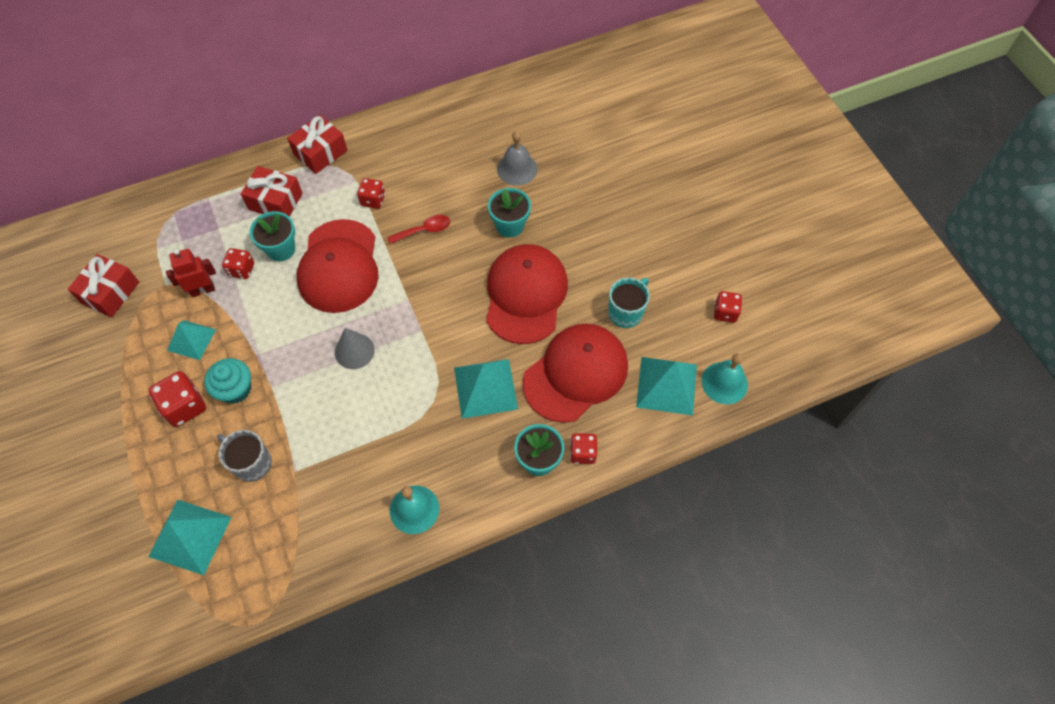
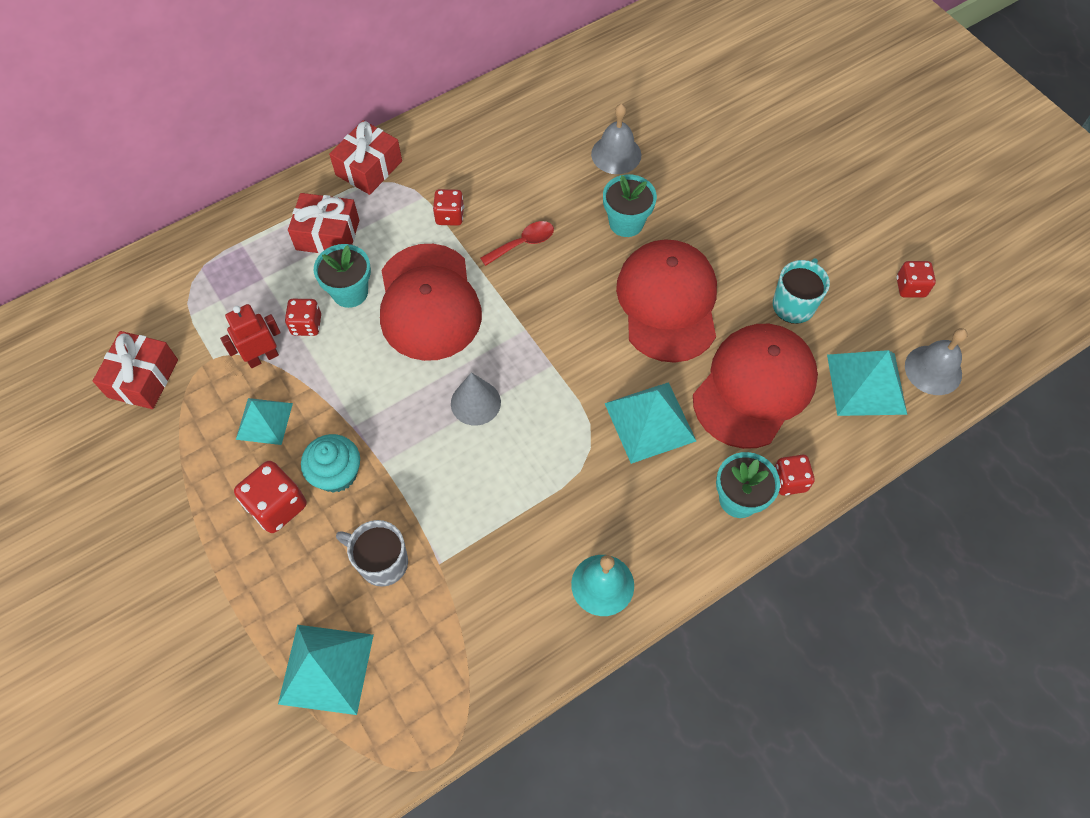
camera: 10 degrees left, 0 degrees up
turquoise bell [701,353,748,404] -> grey bell [905,328,968,395]

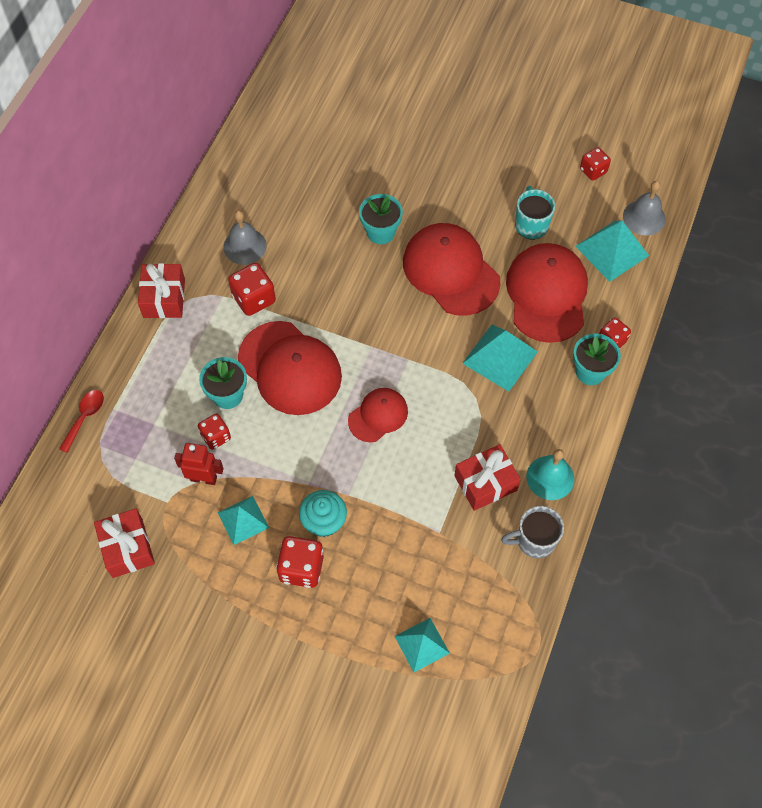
camera: 35 degrees left, 0 degrees up
red robot [220,304,281,368] -> red robot turned 75 degrees clockwise [174,443,224,485]
turquoise pyramid [278,625,374,715] -> turquoise pyramid [394,618,450,672], size x0.66
red gift [288,193,360,254] -> red gift moved to [454,444,521,511]
grey mug [336,520,408,587] -> grey mug moved to [501,506,564,558]
red dice [433,189,464,226] -> red dice [228,263,276,316], size x1.53
grey cone [451,372,501,426] -> red cap [348,388,408,442]
red spoon [480,221,554,266] -> red spoon moved to [59,390,104,453]
grey bell [591,104,641,174] -> grey bell moved to [224,210,267,265]

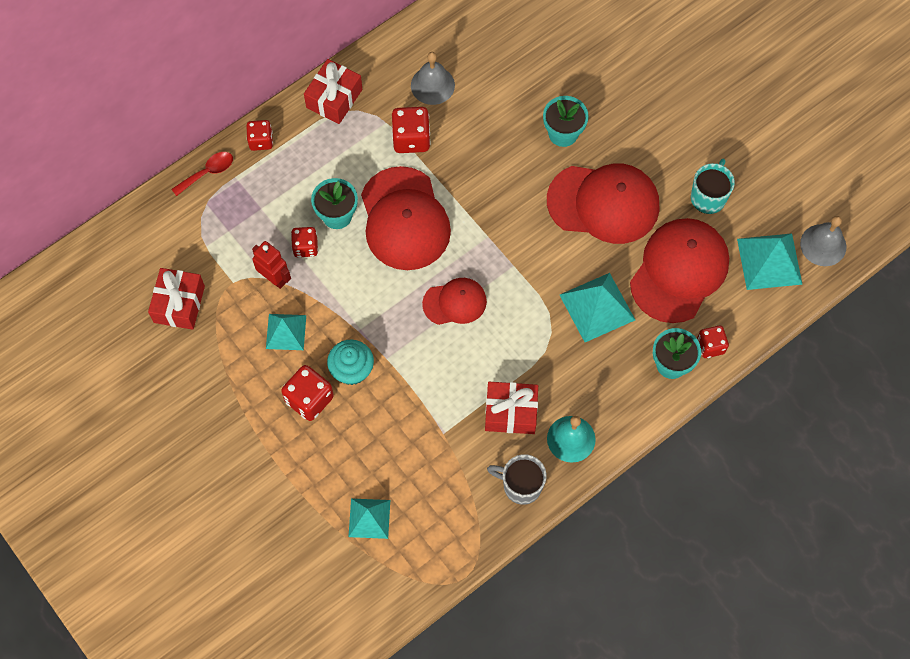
camera: 30 degrees right, 5 degrees up
red cap [403,223,501,316] -> red cap turned 105 degrees clockwise [547,163,660,244]
red dice [580,147,611,181] -> red dice moved to [246,120,273,151]

